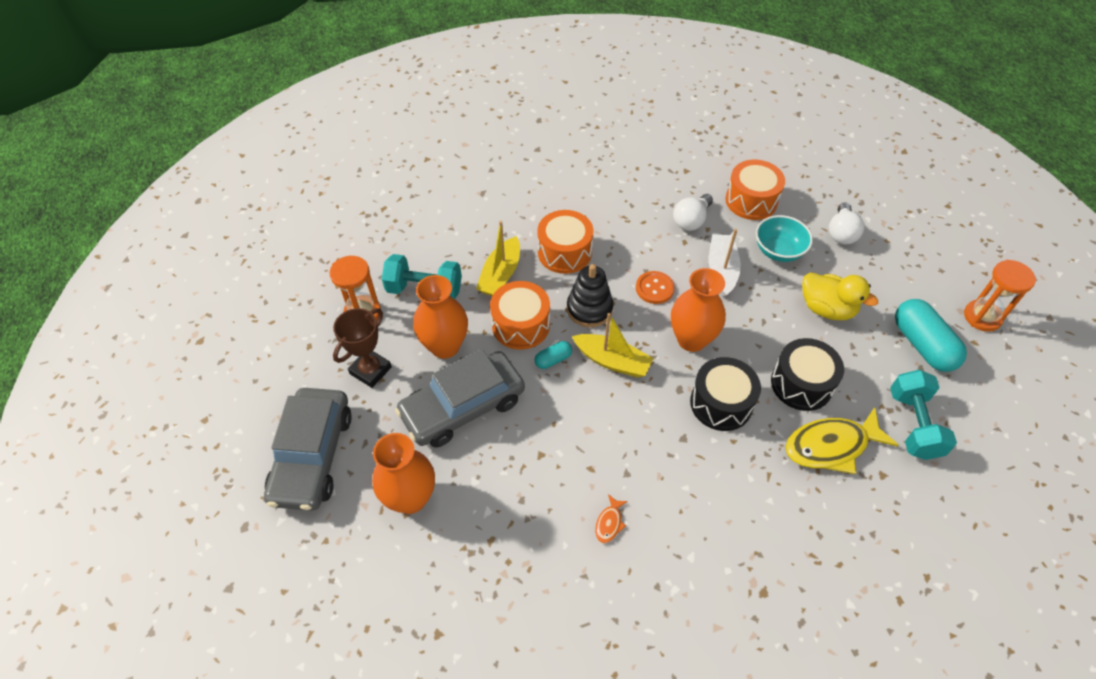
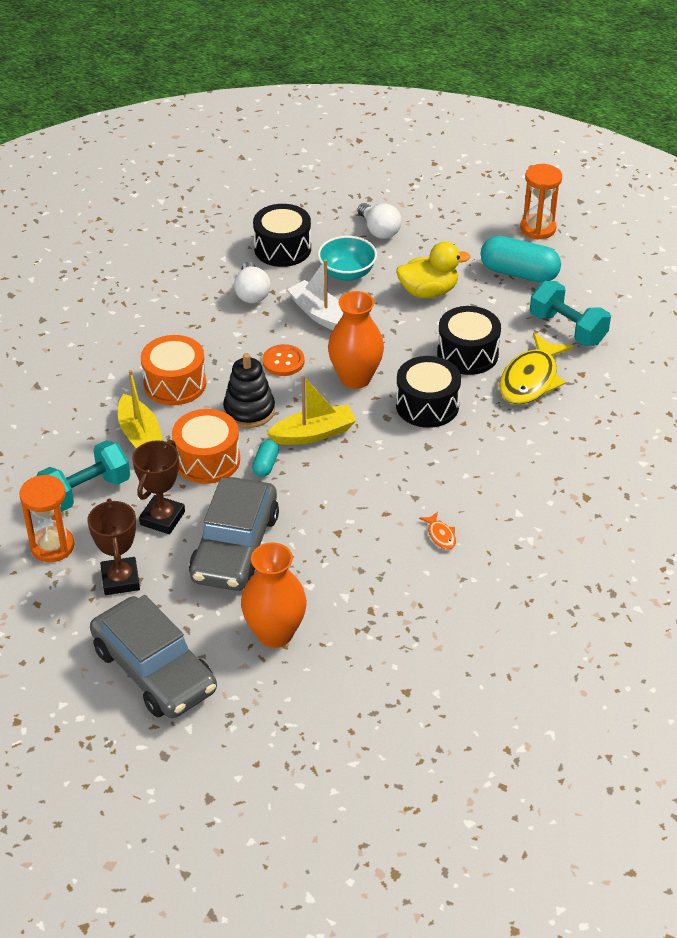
camera: 45 degrees left, 10 degrees down
orange vase [413,275,468,359] -> brown trophy [132,440,185,534]
orange drum [726,160,785,220] -> black drum [253,204,311,267]

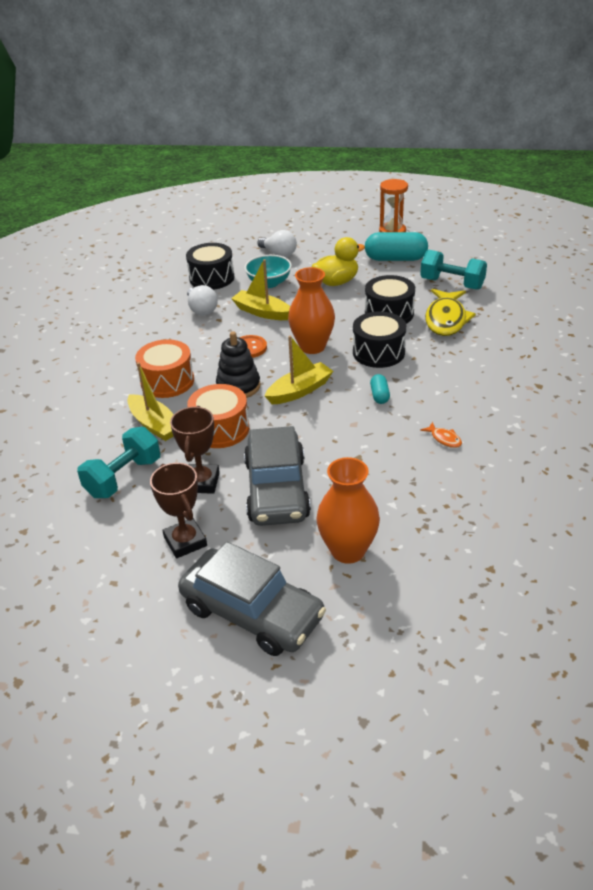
camera: 15 degrees left, 5 degrees down
orange hourglass [19,475,75,562] -> none
turquoise capsule [252,440,279,477] -> turquoise capsule moved to [370,374,390,404]
white boat [287,259,343,330] -> yellow boat [231,259,290,320]

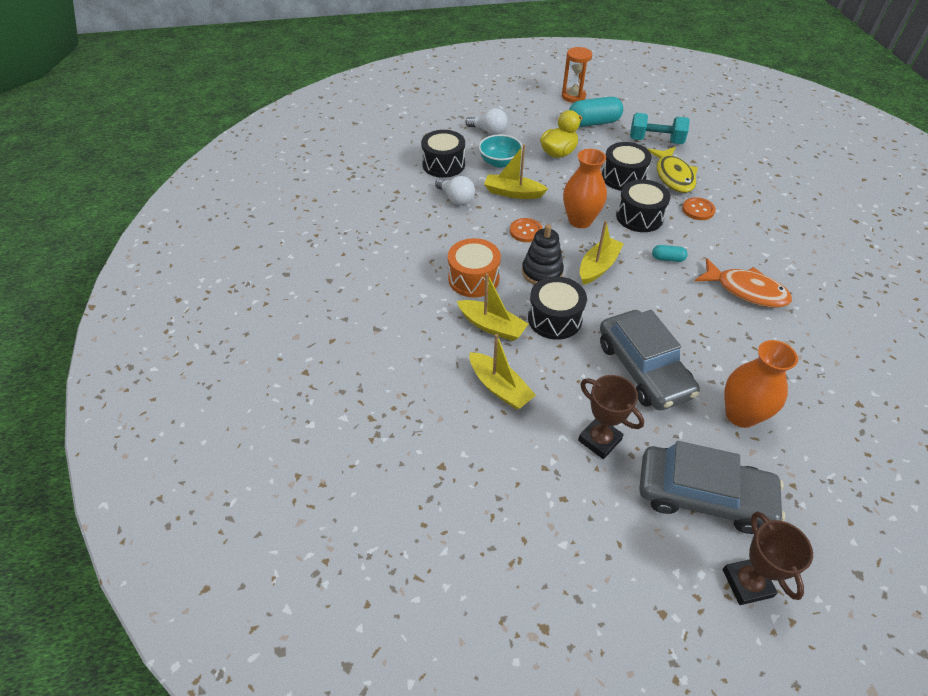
camera: 20 degrees left, 10 degrees up
turquoise dumbbell [77,427,160,498] -> yellow boat [470,334,536,409]
brown trophy [170,406,220,494] -> brown trophy moved to [722,511,813,605]
orange drum [187,384,249,448] -> black drum [528,276,587,340]
turquoise capsule [370,374,390,404] -> turquoise capsule turned 60 degrees counterclockwise [652,245,688,262]
orange fish [420,422,462,448] -> orange fish [695,258,792,308], size x2.31
none -> orange button [682,197,716,220]

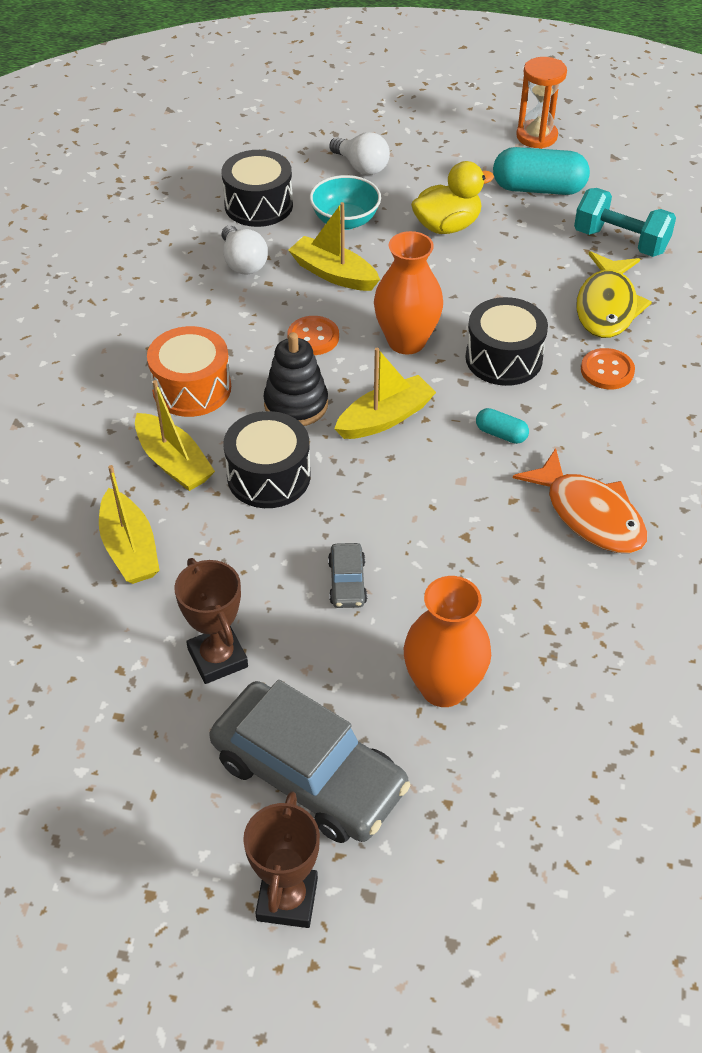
camera: 20 degrees right, 0 degrees up
grey car [600,310,700,410] -> grey car [328,543,367,608], size x0.43
black drum [602,142,652,191] -> none

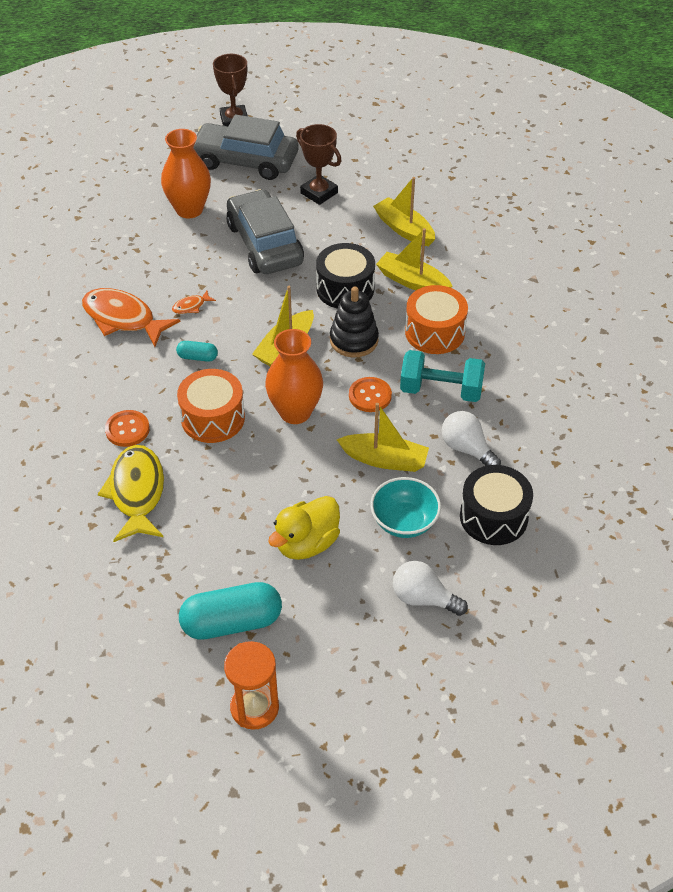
camera: 160 degrees right, 0 degrees up
grey car [328,543,367,608] -> grey car [226,189,304,274], size x2.32
black drum [466,297,548,386] -> orange drum [177,369,245,443]
turquoise dumbbell [574,188,676,257] -> turquoise dumbbell moved to [400,350,485,402]
none -> orange fish [172,291,216,314]

